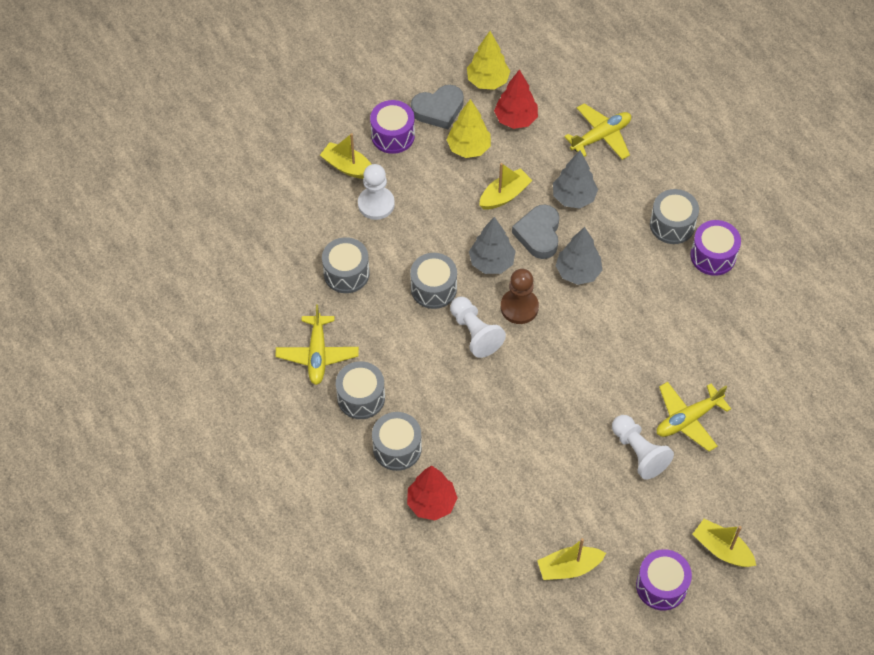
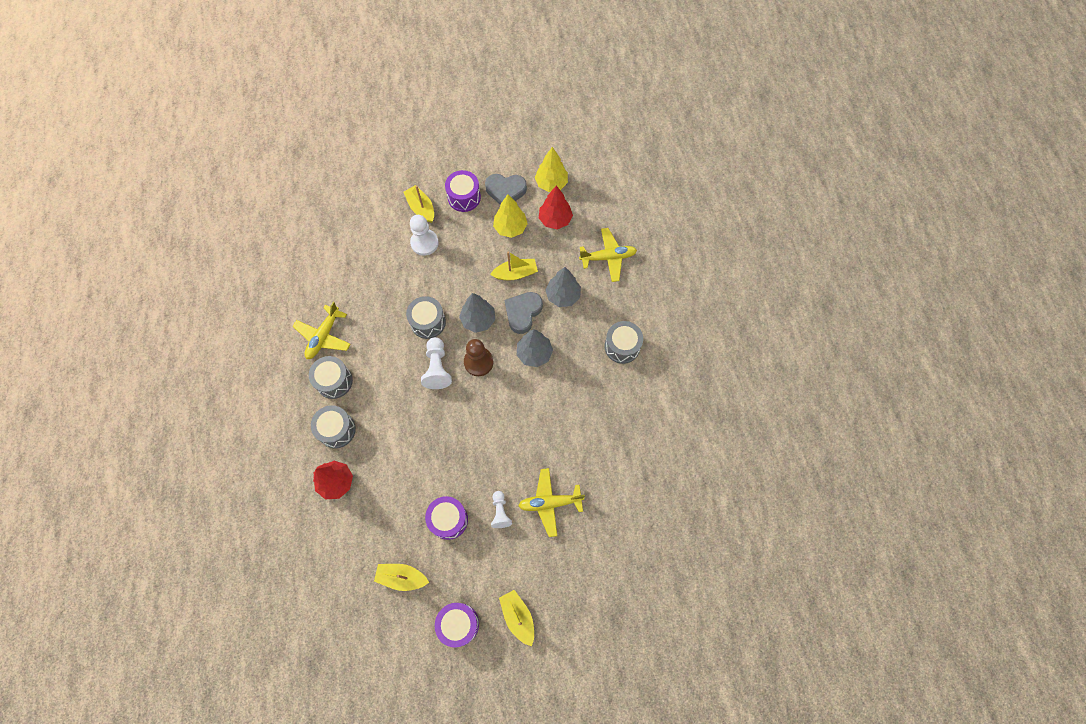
camera: 25 degrees right, 10 degrees up
grey drum [322,237,370,293] -> none
white pawn [612,415,674,480] -> white pawn [491,491,512,528], size x0.65
purple drum [690,220,741,276] -> purple drum moved to [425,496,468,540]

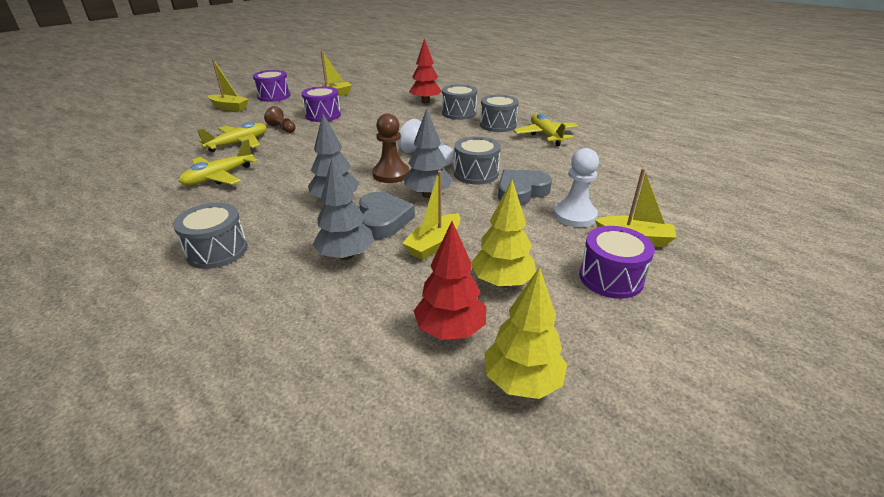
camera: 140 degrees right, 35 degrees down
grey heart [485,174,527,204] -> grey heart moved to [498,169,552,206]
white pawn [491,491,512,528] -> brown pawn [264,106,296,133]
yellow plane [579,228,637,282] -> yellow plane moved to [179,139,258,186]

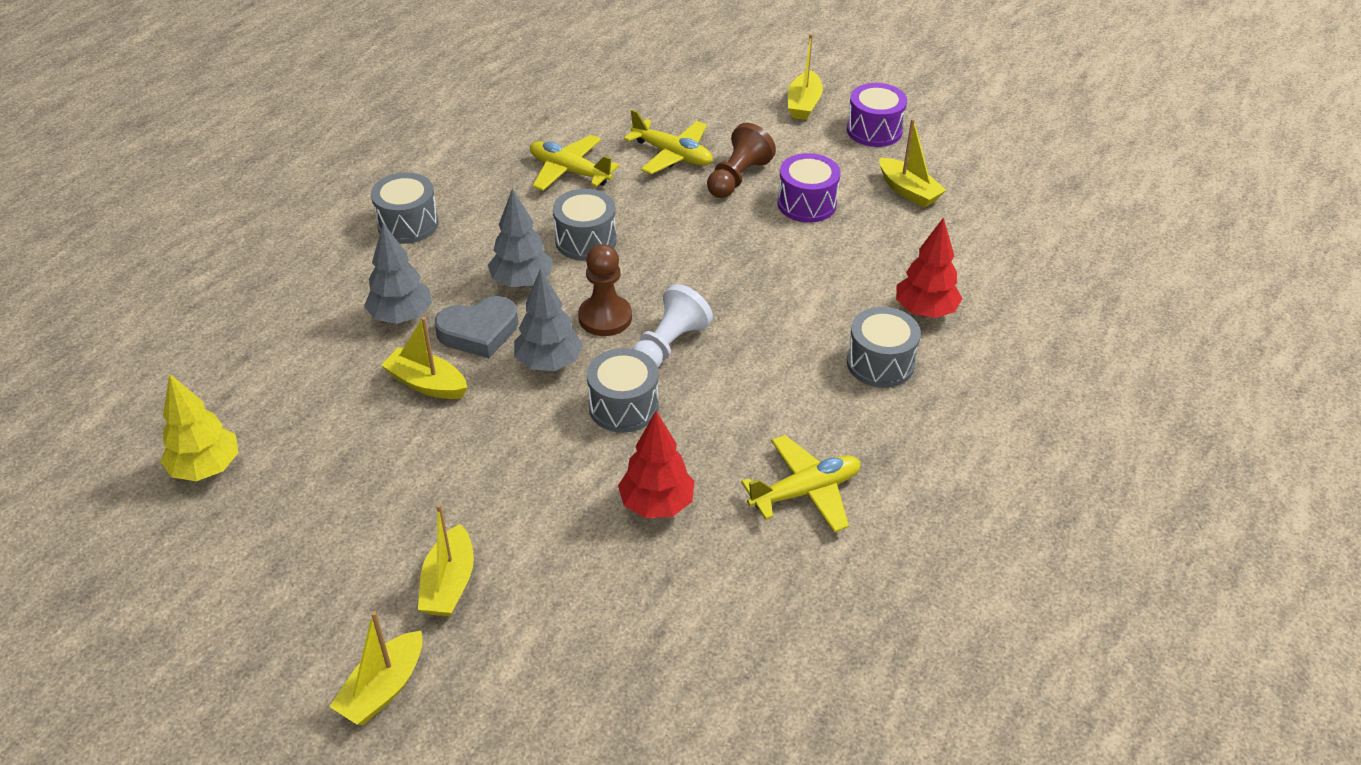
camera: 80 degrees right, 10 degrees up
brown pawn [264,106,296,133] -> brown pawn [707,123,776,198], size x1.53
red tree [414,221,486,340] -> red tree moved to [618,411,695,518]
yellow tree [471,180,536,287] -> none
grey drum [480,95,519,132] -> grey drum moved to [553,189,617,261]
grey heart [498,169,552,206] -> none
white pawn [553,148,599,227] -> none
purple drum [579,226,655,299] -> none
none -> yellow boat [329,611,423,725]

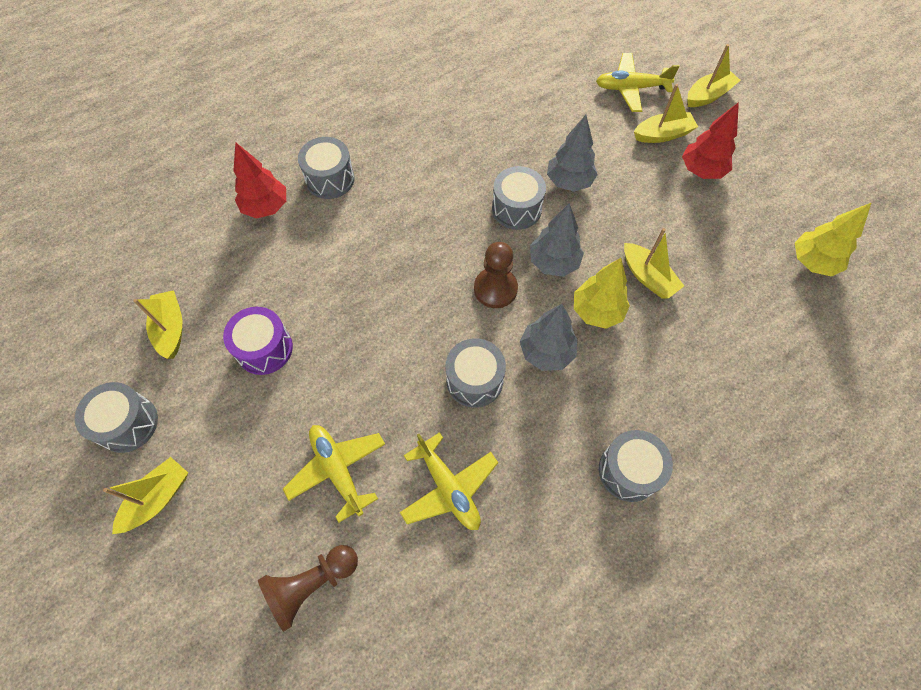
camera: 155 degrees left, 20 degrees up
grey tree [364,223,432,324] -> grey tree moved to [547,115,598,192]
yellow boat [418,504,474,616] -> yellow boat turned 45 degrees clockwise [634,84,698,143]
grey heart [435,296,519,358] -> yellow tree [574,258,630,329]
red tree [618,411,695,518] -> red tree moved to [682,102,739,179]
white pawn [632,284,713,368] -> none
brown pawn [707,123,776,198] -> brown pawn moved to [258,545,358,632]
yellow plane [741,435,861,532] -> yellow plane moved to [596,53,680,112]
purple drum [847,83,907,147] -> grey drum [74,382,158,453]

